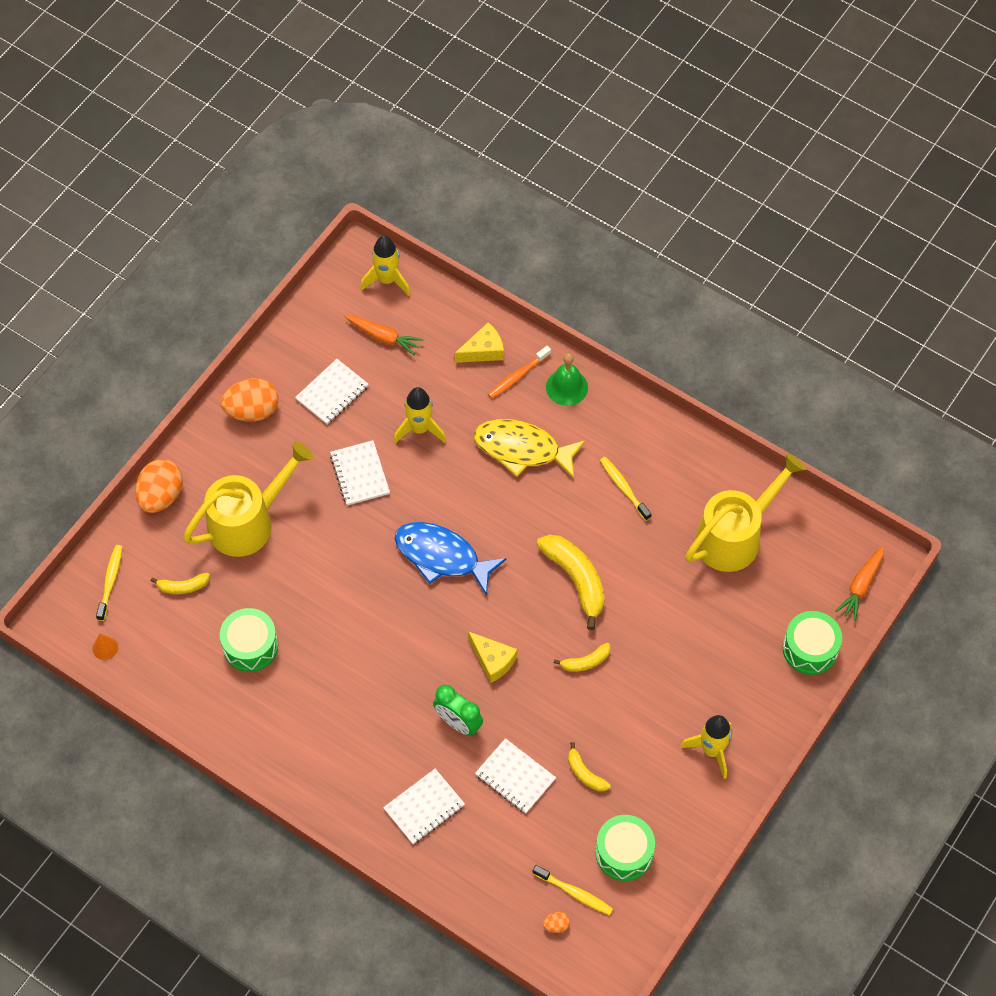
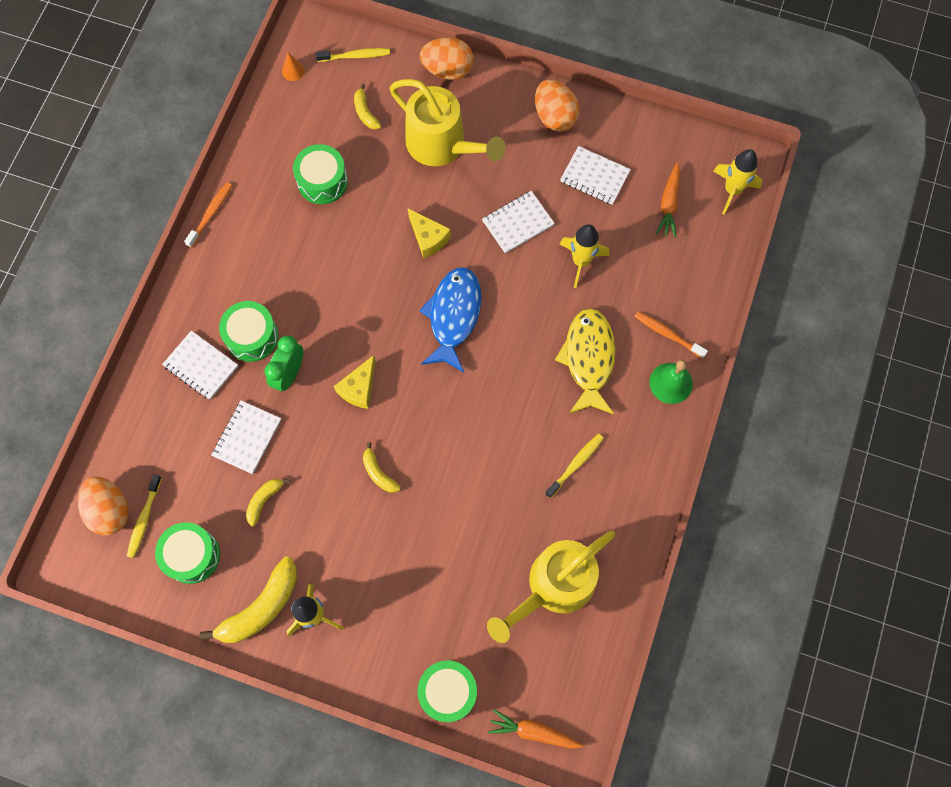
camera: 75 degrees right, 10 degrees up
yellow cheese [455,322,504,363] -> yellow cheese moved to [408,209,451,259]
yellow banana [537,535,605,630] -> yellow banana moved to [200,557,297,643]
orange egg [543,912,570,933] -> orange egg [78,476,129,535], size x2.33
yellow watering can [686,453,806,572] -> yellow watering can turned 105 degrees clockwise [487,530,615,643]
none -> orange toothbrush [184,183,232,248]
none -> green drum [219,301,279,362]

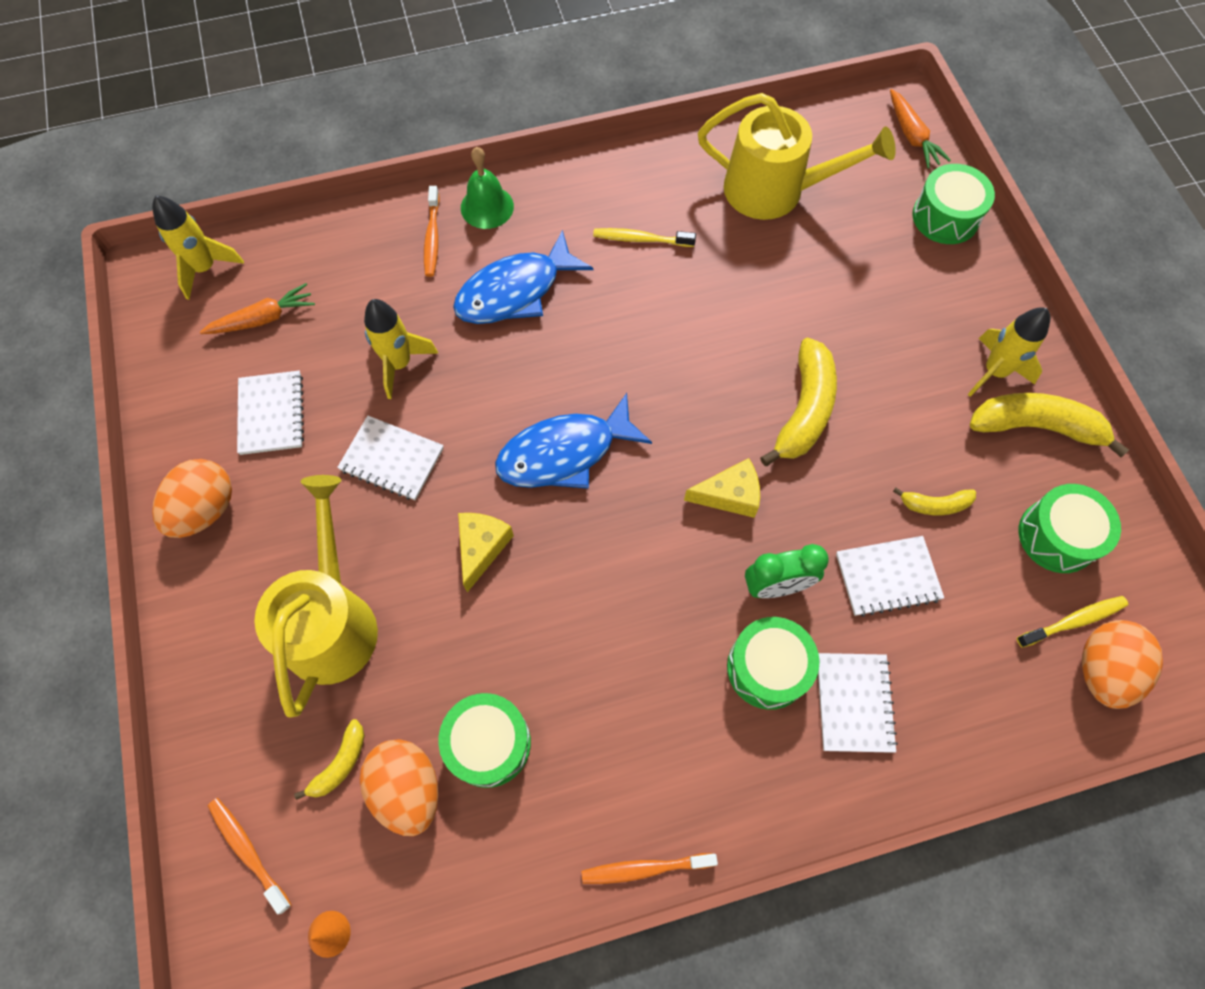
camera: 125 degrees left, 5 degrees down
yellow toothbrush [315,48,390,62] -> orange toothbrush [208,798,291,914]
yellow banana [363,442,401,493] -> yellow banana [760,338,837,466], size x1.90
orange egg [420,37,474,80] -> orange egg moved to [360,739,438,836]
yellow fish [555,308,616,414] -> blue fish [453,230,593,324]

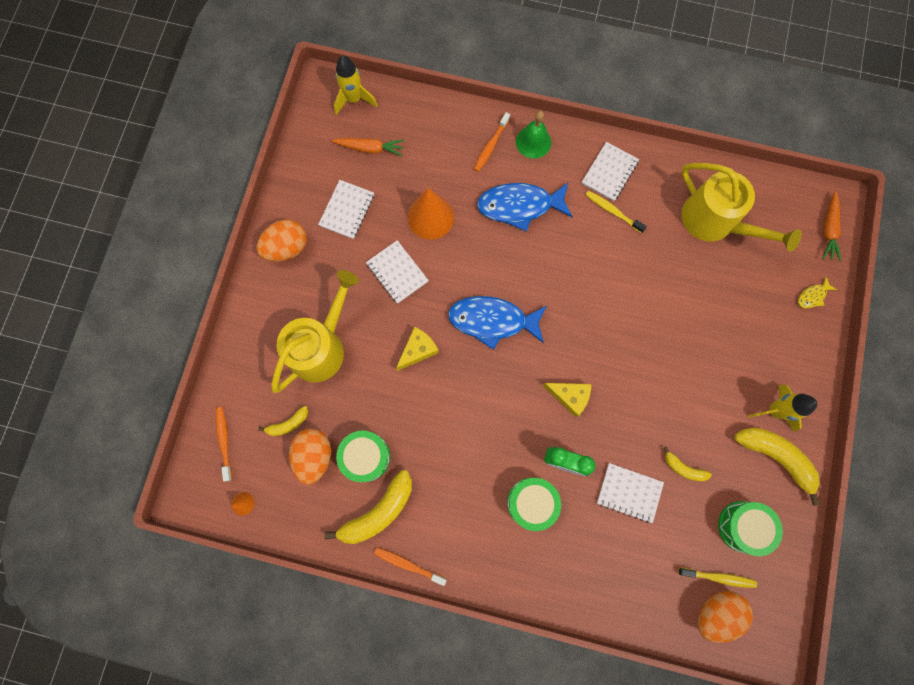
camera: 30 degrees right, 10 degrees up
yellow rocket [364,299,438,399] -> orange cone [407,188,454,240]
yellow banana [760,338,837,466] -> yellow banana moved to [324,470,412,544]
white notebook [818,653,898,753] -> white notebook moved to [581,142,639,201]
green drum [912,164,995,244] -> yellow fish [798,277,837,309]

